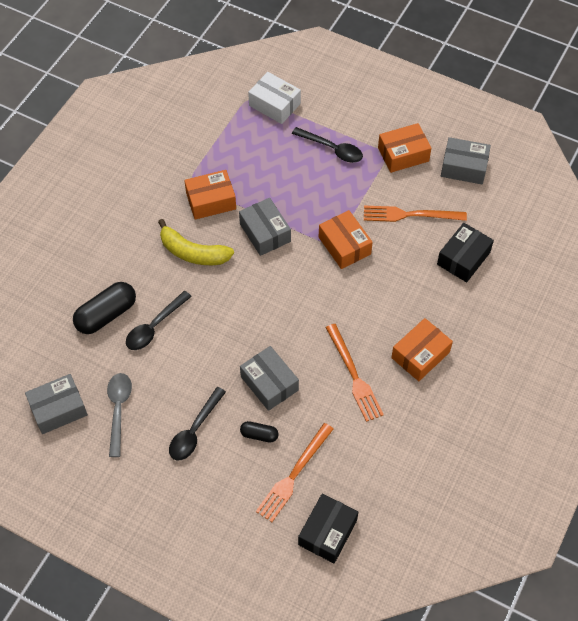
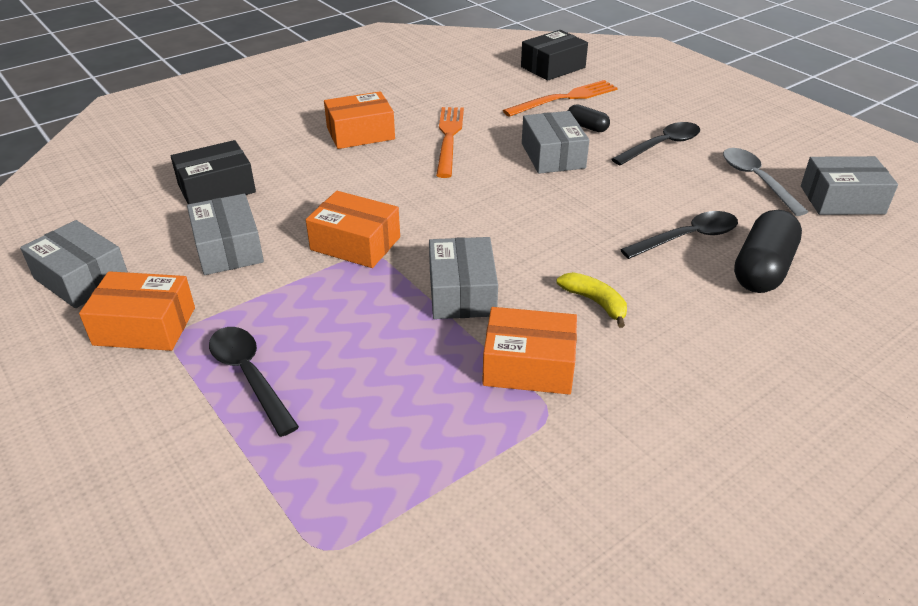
camera: 155 degrees left, 20 degrees down
black capsule [73,282,136,334] -> black capsule turned 45 degrees counterclockwise [734,210,802,293]
grey spoon [107,373,132,457] -> grey spoon turned 135 degrees clockwise [723,148,808,216]
yellow banana [158,219,234,265] -> yellow banana [556,272,627,328], size x0.60
white box [248,72,301,124] -> none
orange box [319,210,373,269] -> orange box turned 60 degrees counterclockwise [306,191,400,268]
orange fork [364,205,467,222] -> grey box [187,194,264,275]

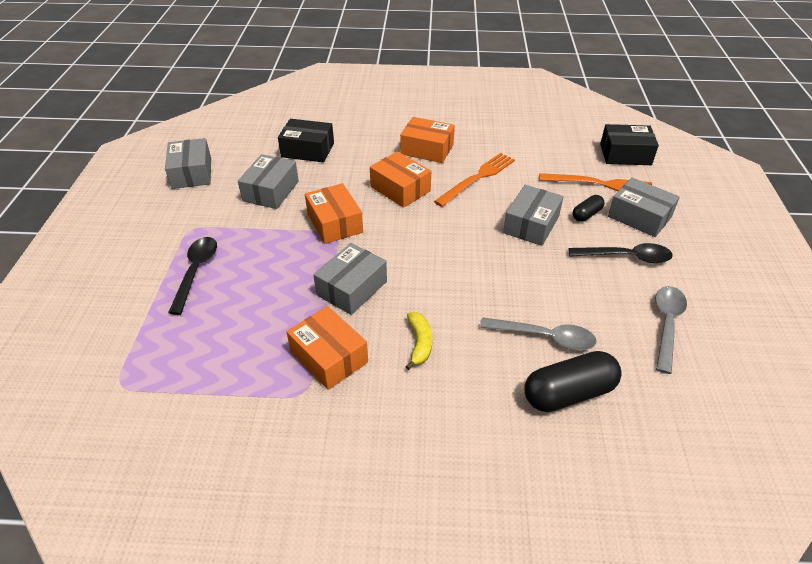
camera: 40 degrees right, 5 degrees up
orange box [79,271,195,351] -> orange box moved to [370,151,431,208]
black capsule [568,104,610,132] -> black capsule turned 60 degrees clockwise [573,195,605,222]
black spoon [620,211,738,259] -> grey spoon [480,317,597,350]
grey box [801,156,898,215] -> grey box moved to [608,177,680,237]

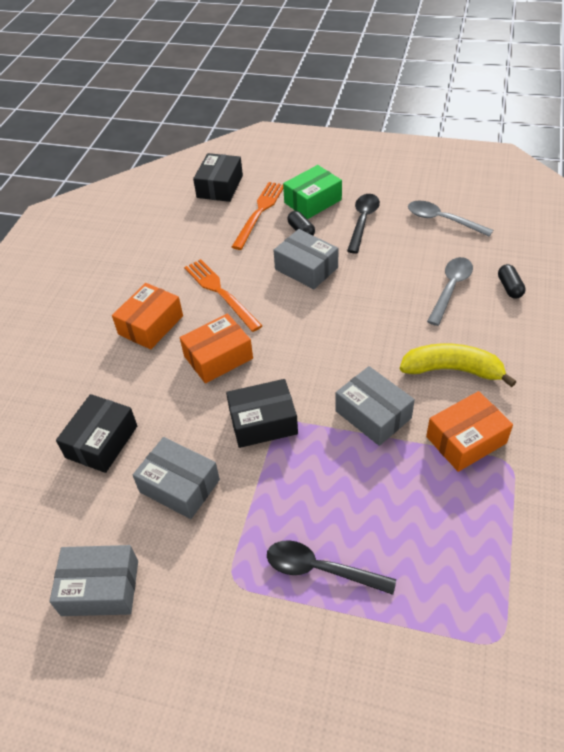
camera: 75 degrees left, 5 degrees up
orange box [305,183,363,244] -> black box [226,379,298,448]
yellow banana [405,312,433,370] -> yellow banana [400,343,516,387], size x1.67
black capsule [524,351,622,412] -> black capsule [498,264,526,299], size x0.53
grey box [608,177,680,237] -> green box [283,165,342,219]

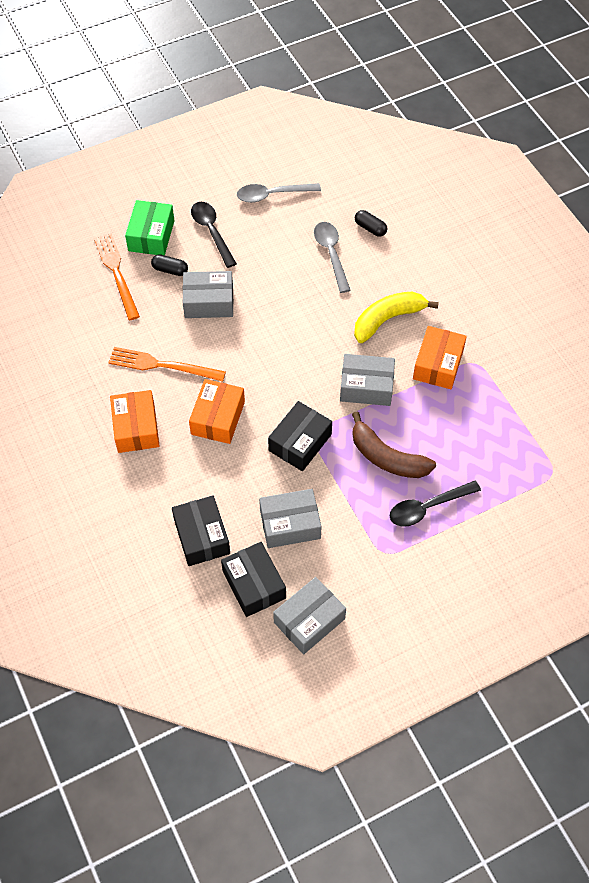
camera: 45 degrees left, 10 degrees up
black box [193,153,243,202] -> black box moved to [221,542,286,617]
none -> brown banana [352,411,436,478]

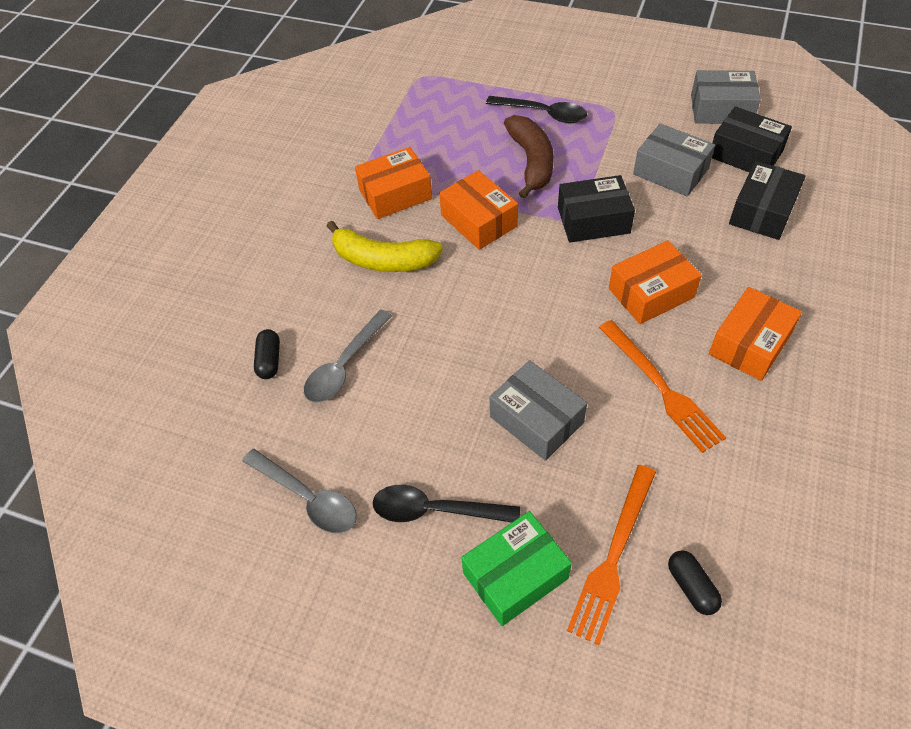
camera: 130 degrees left, 5 degrees down
black capsule [151,254,188,276] -> black capsule moved to [668,550,722,615]
black spoon [191,202,237,268] -> black spoon turned 75 degrees clockwise [373,485,520,522]
black box [221,542,286,617] -> black box turned 75 degrees counterclockwise [712,107,792,172]
grey box [340,354,395,406] -> orange box [439,170,518,250]

